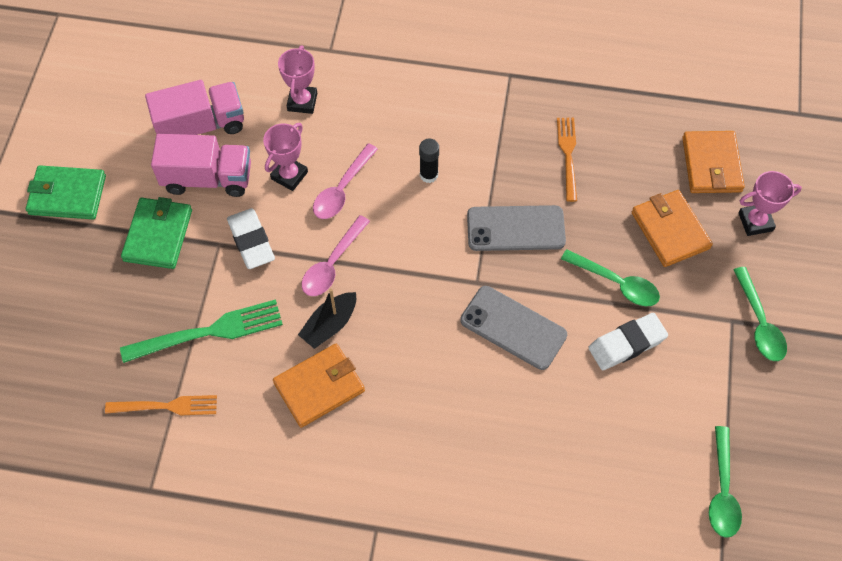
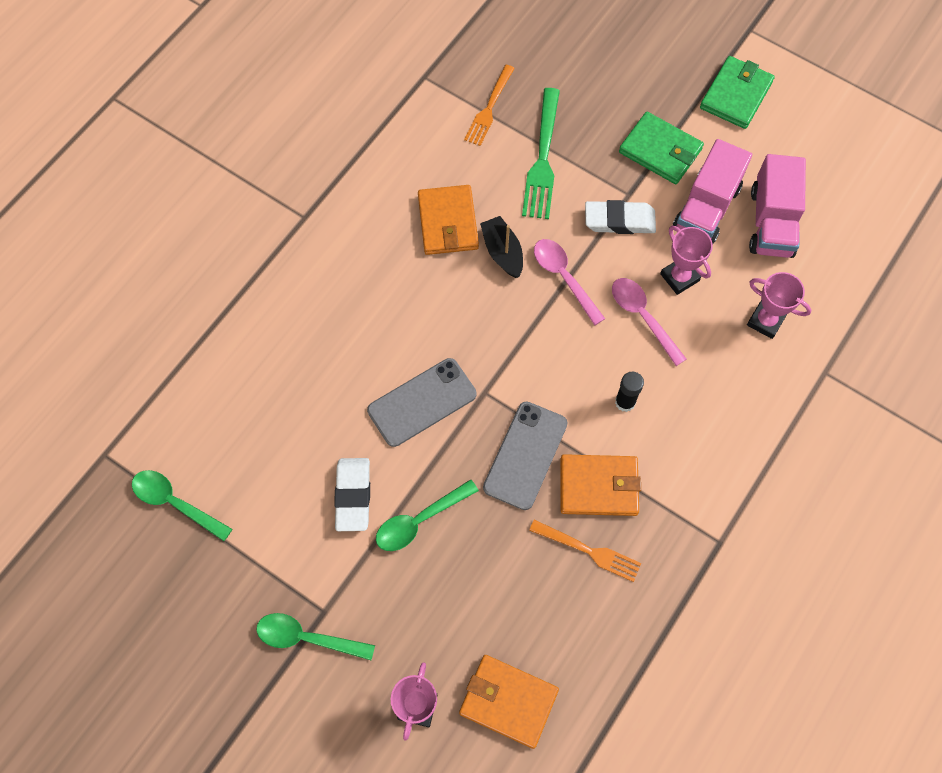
camera: 115 degrees right, 5 degrees up
orange wallet [632,190,713,267] -> orange wallet moved to [560,454,641,516]

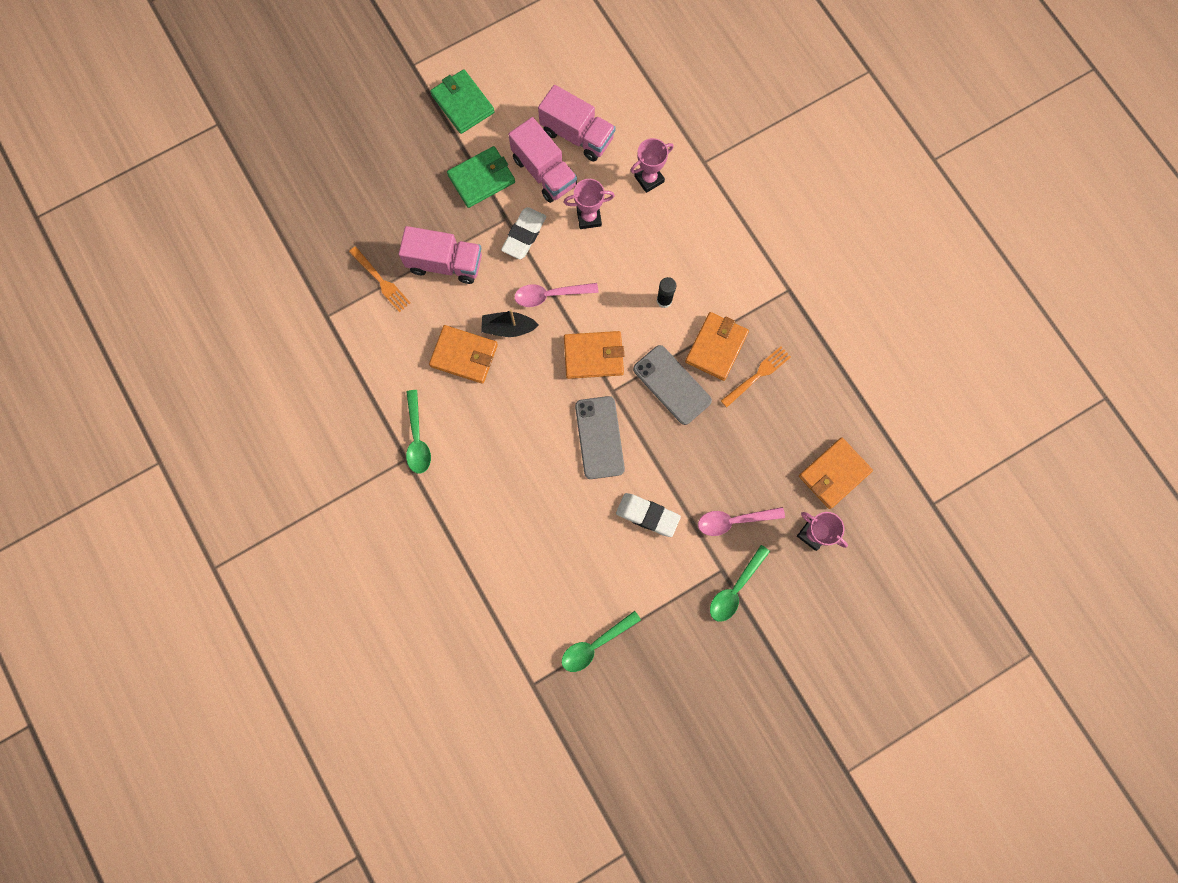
camera: 65 degrees left, 10 degrees up
green spoon [376,479,479,551] -> green spoon moved to [406,390,431,474]
green fork [522,88,560,219] -> pink truck [399,226,482,284]
pink spoon [612,278,686,366] -> pink spoon moved to [698,507,785,536]
none -> orange wallet [564,331,624,379]

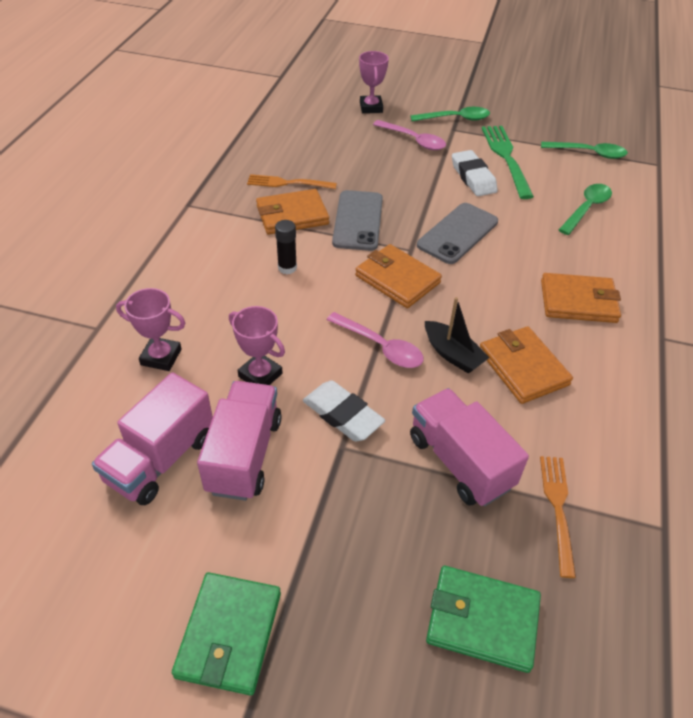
camera: 135 degrees left, 30 degrees down
green spoon [406,390,431,474] -> green spoon moved to [559,184,612,235]
green wallet [447,146,515,208] -> green wallet moved to [426,566,541,673]
white eraser [501,207,546,259] -> white eraser turned 60 degrees clockwise [303,380,385,441]
pink truck [538,85,616,161] -> pink truck turned 135 degrees counterclockwise [92,372,213,505]
orange wallet [799,438,873,509] -> orange wallet moved to [541,273,621,323]
none -> green fork [482,126,534,199]

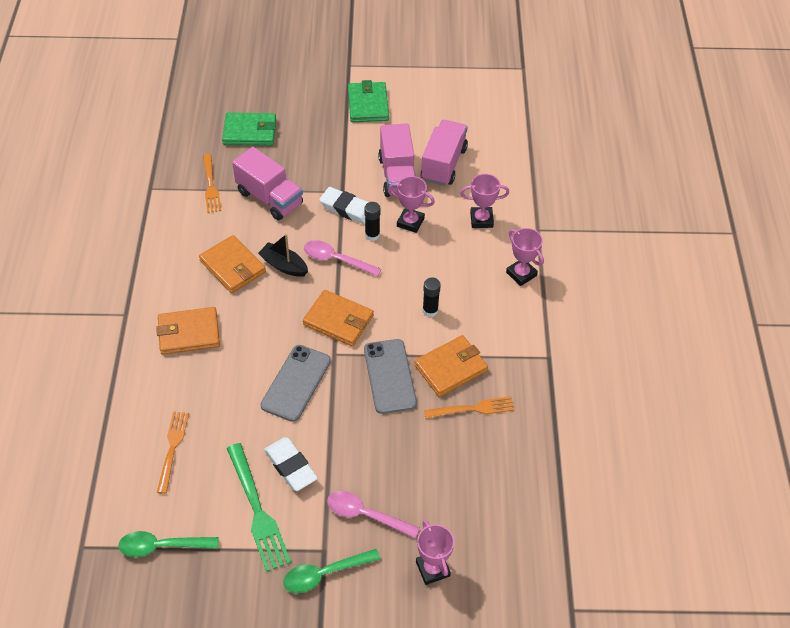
camera: 165 degrees right, 5 degrees up
green spoon [559,184,612,235] -> orange fork [157,411,189,494]
none -> black glue stick [364,202,380,241]
none -> pink trophy [506,228,544,286]

